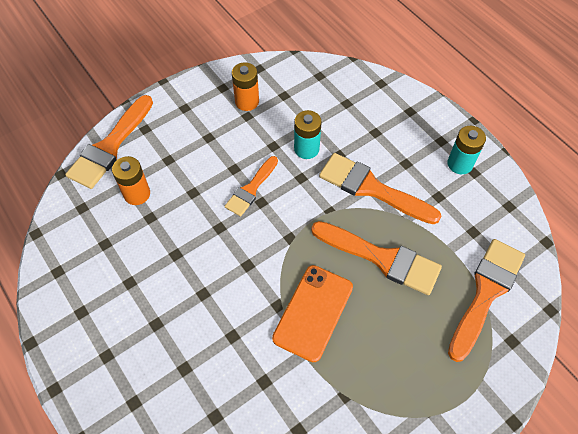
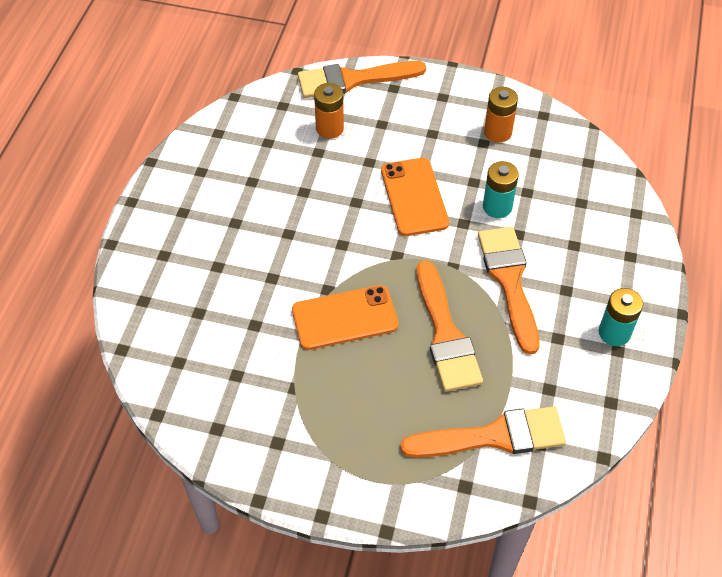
camera: 50 degrees right, 5 degrees down
orange brush [225,156,278,217] -> orange phone [381,158,449,236]

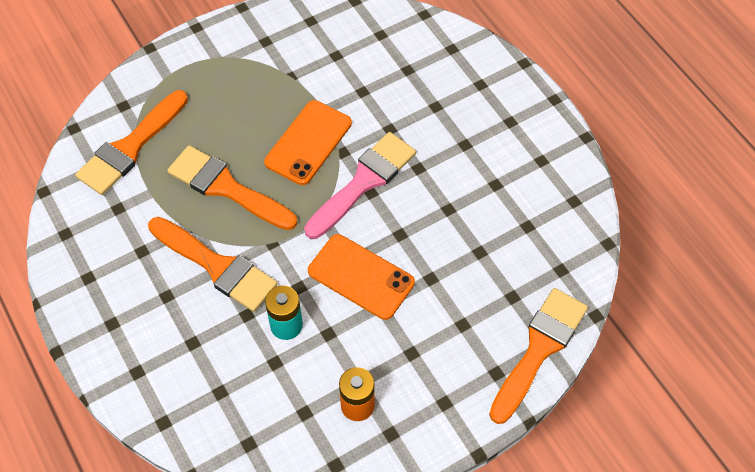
camera: 135 degrees right, 5 degrees up
orange battery [314,83,344,139] -> none
turquoise battery [599,288,643,346] -> none
none -> pink brush [304,132,416,239]

